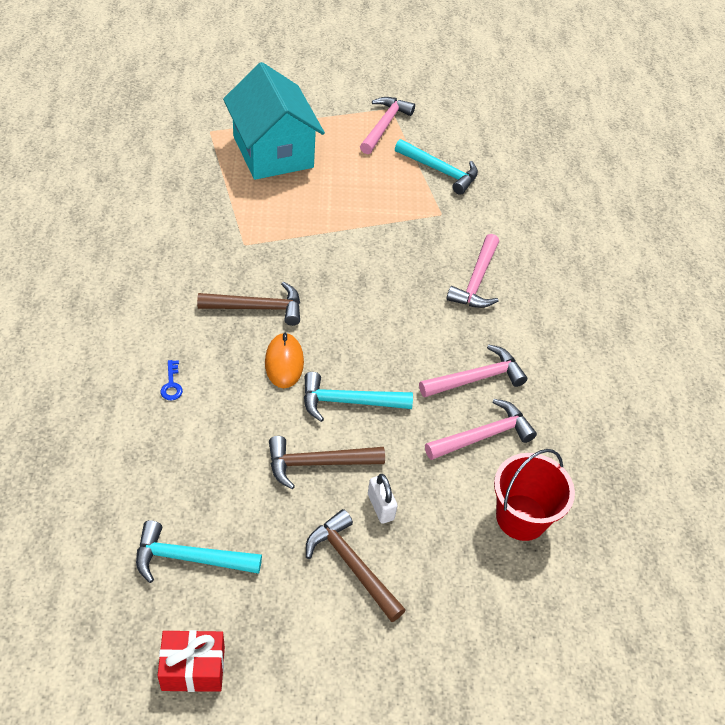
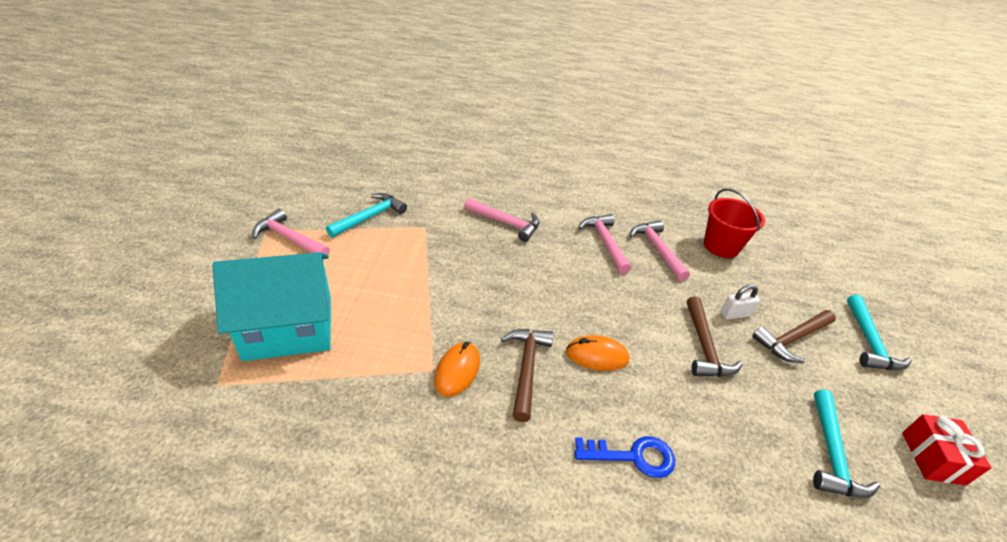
camera: 80 degrees left, 10 degrees down
blue key [160,360,183,400] -> blue key [574,436,675,478], size x1.84
turquoise hammer [304,372,413,422] -> turquoise hammer moved to [847,295,912,370]
none -> orange mouse [434,342,480,397]

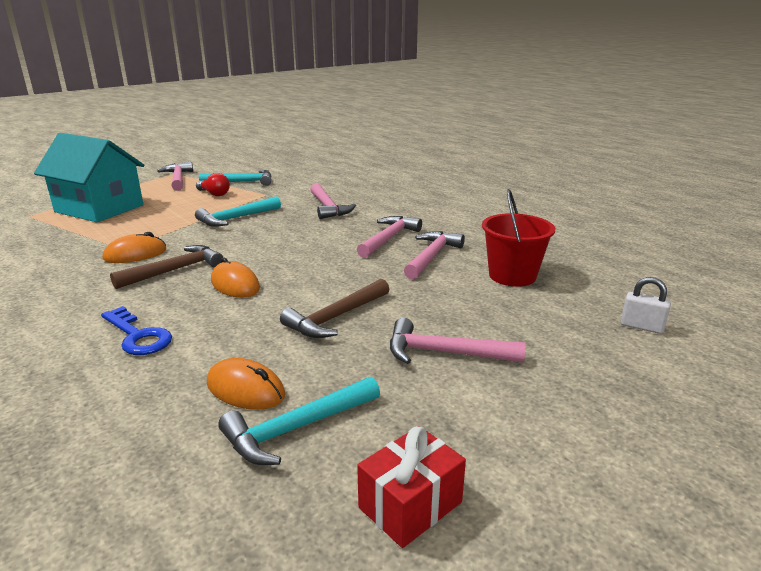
camera: 45 degrees right, 15 degrees down
white padlock [721,284,760,320] -> white padlock moved to [621,277,671,334]
brown hammer [752,310,836,363] -> pink hammer [390,318,525,364]
turquoise hammer [847,295,912,370] -> turquoise hammer moved to [195,196,281,227]
none -> red light bulb [196,173,230,196]
none -> orange mouse [207,358,285,410]

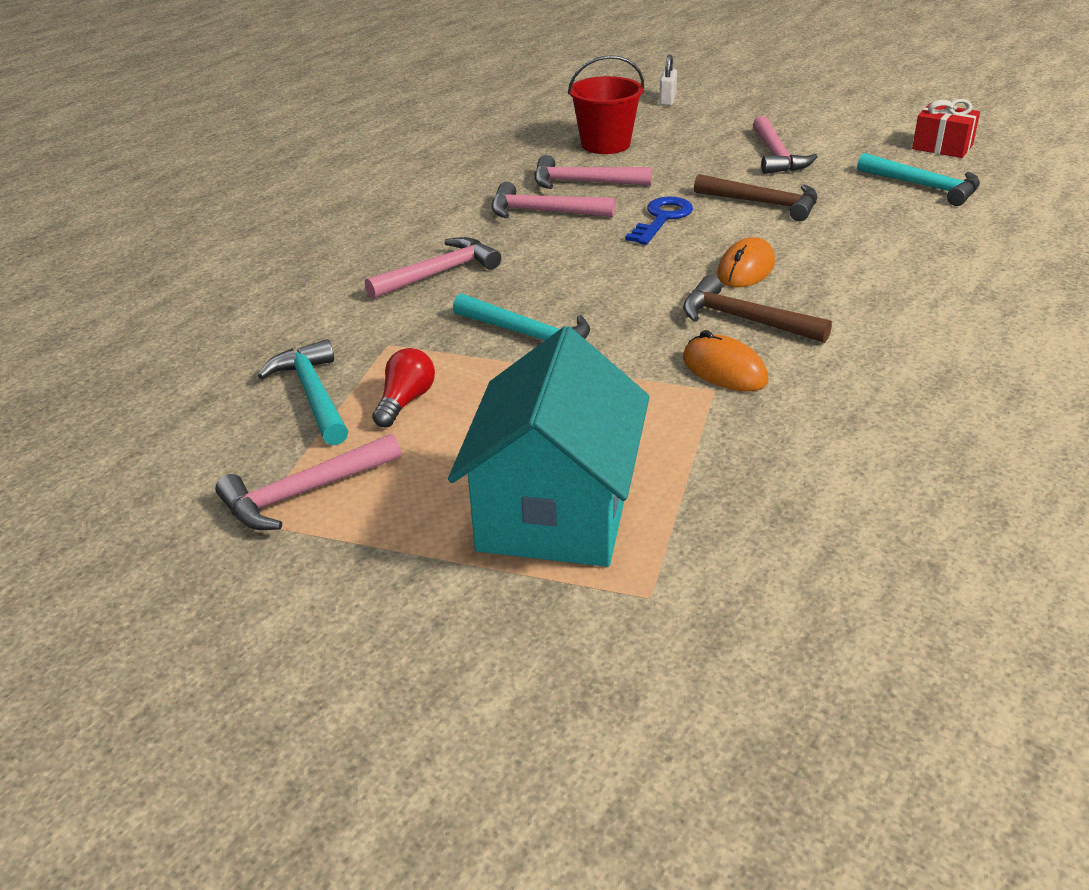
camera: 105 degrees left, 10 degrees up
blue key [101,306,172,355] -> blue key moved to [625,196,693,245]
orange mouse [207,358,285,410] -> none

